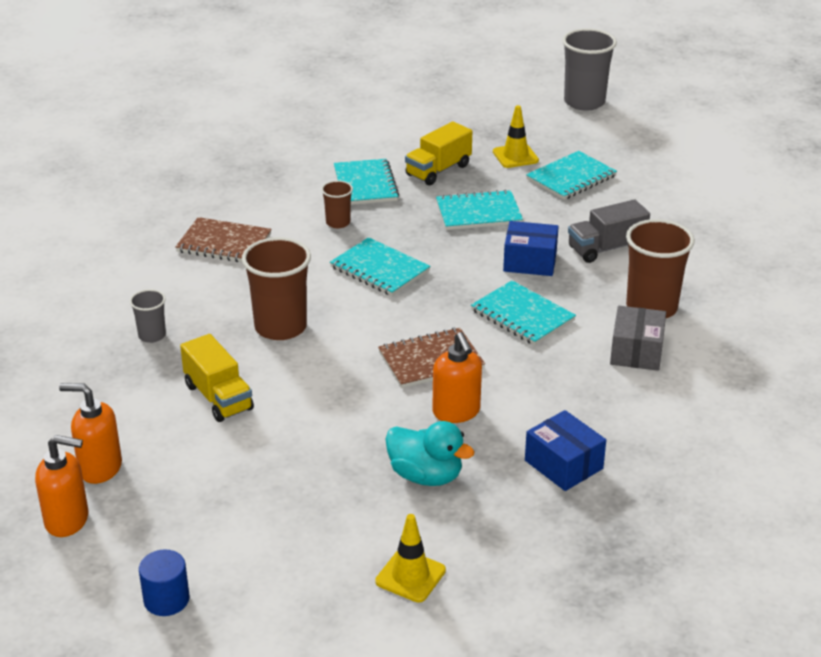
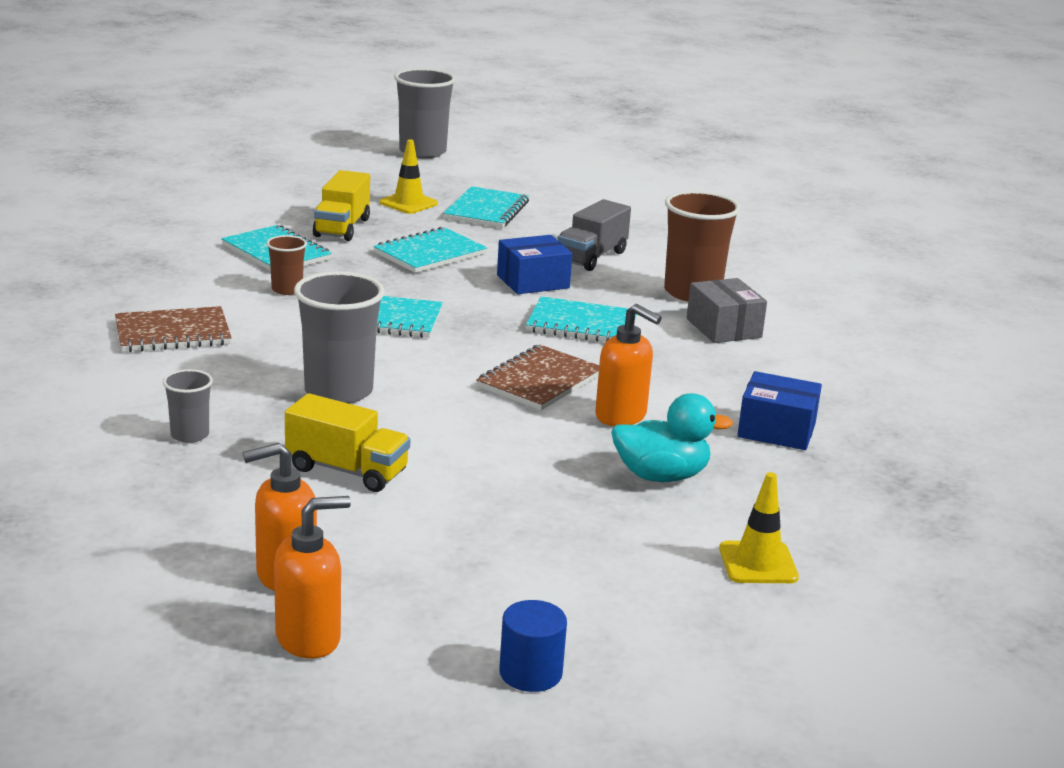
camera: 35 degrees left, 10 degrees down
brown cup [242,237,311,340] -> grey cup [294,272,385,404]

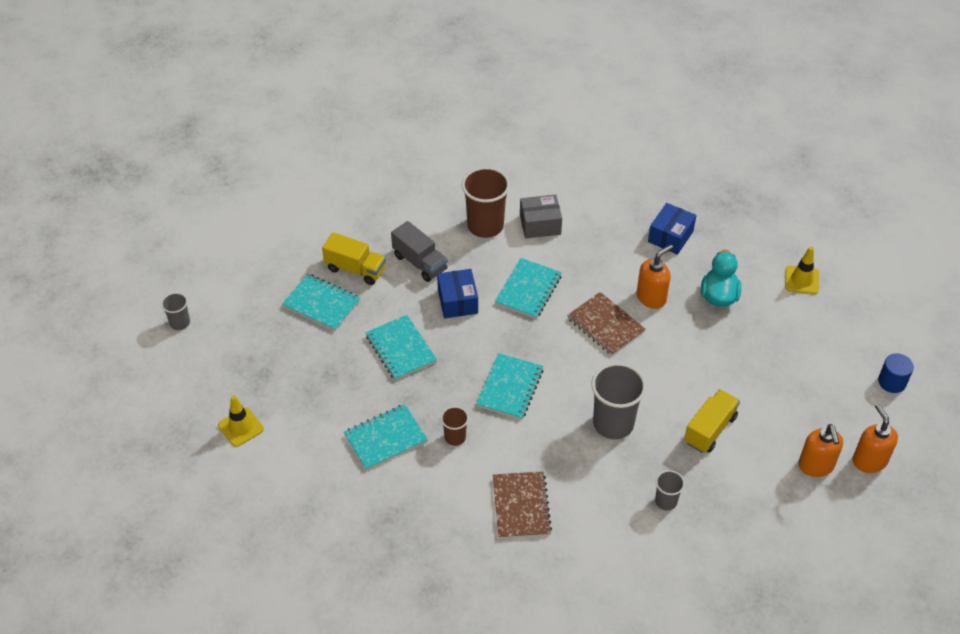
camera: 75 degrees left, 25 degrees up
yellow truck [313,170,370,241] -> yellow truck moved to [322,232,386,285]
yellow traffic cone [380,140,438,214] -> yellow traffic cone moved to [218,395,264,447]
grey cup [394,68,456,159] -> grey cup [161,292,190,330], size x0.52

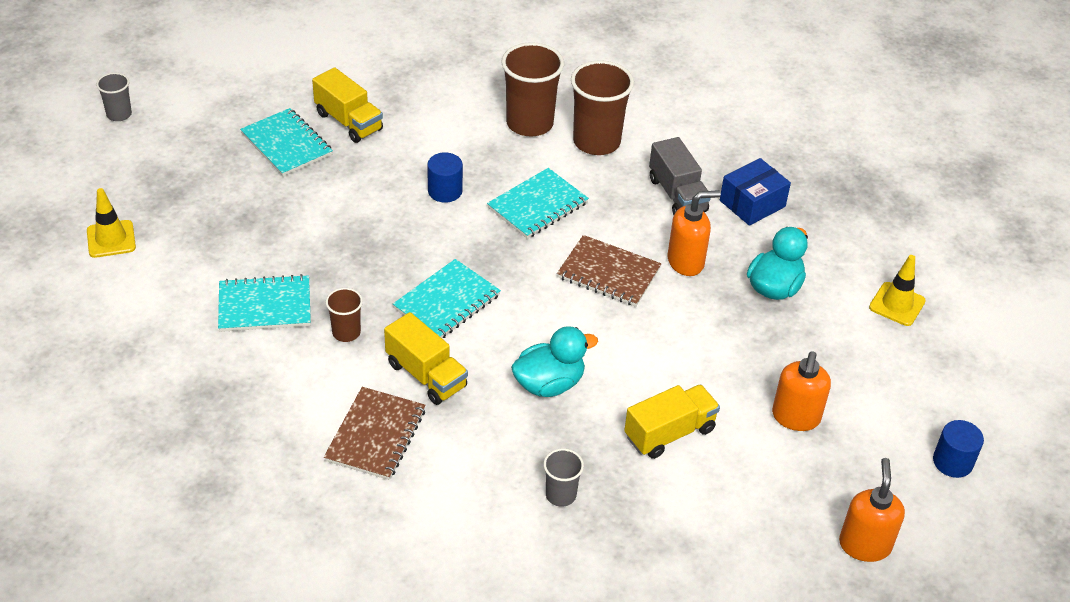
camera: 20 degrees right, 5 degrees down
turquoise notebook [365,315,437,380] -> none
grey truck [391,221,448,282] -> grey truck moved to [649,137,711,215]
blue box [437,269,478,318] -> blue cylinder [427,152,463,203]
grey box [520,195,562,238] -> brown cup [571,60,634,155]
brown notebook [567,292,646,356] -> brown notebook turned 45 degrees counterclockwise [557,235,661,307]
grey cup [591,363,646,439] -> turquoise duck [511,326,598,397]
orange soap dispenser [798,424,843,477] -> orange soap dispenser moved to [772,352,831,431]
none -> yellow truck [384,312,468,405]

